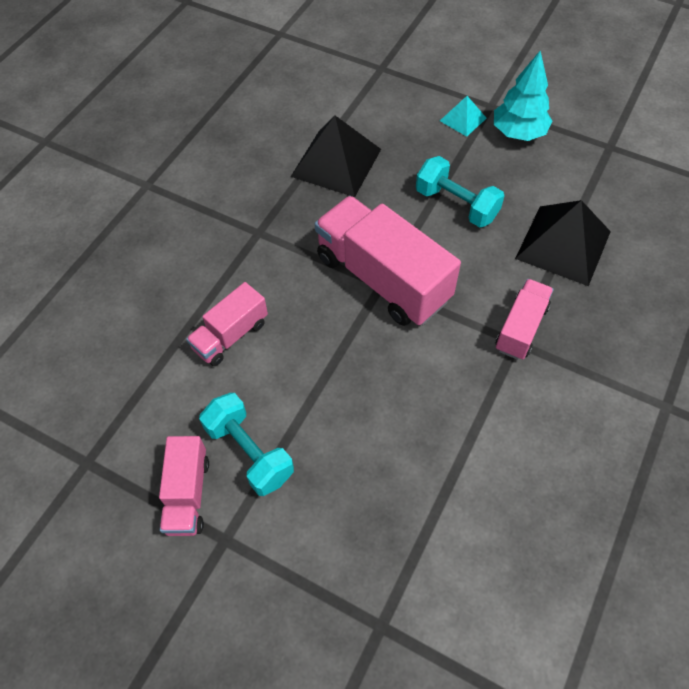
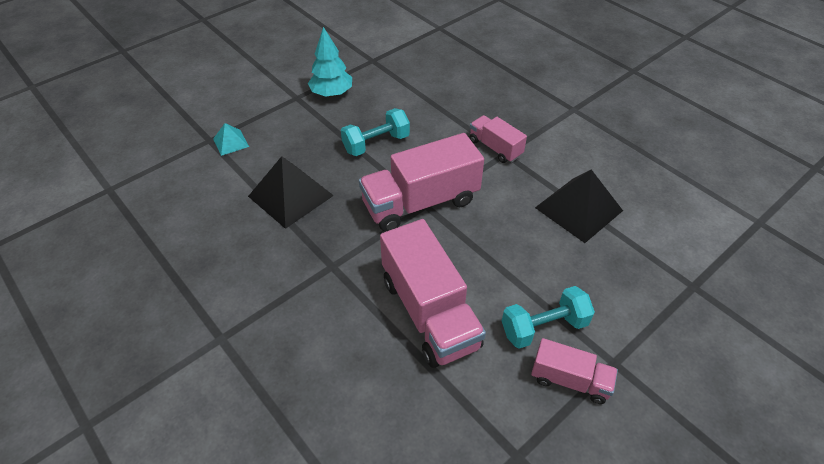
camera: 70 degrees left, 10 degrees down
pink truck [186,282,268,366] -> pink truck [380,219,486,368], size x1.85
turquoise pyramid [440,96,487,137] -> turquoise pyramid moved to [213,123,249,156]
black pyramid [515,200,611,286] -> black pyramid moved to [535,170,623,243]

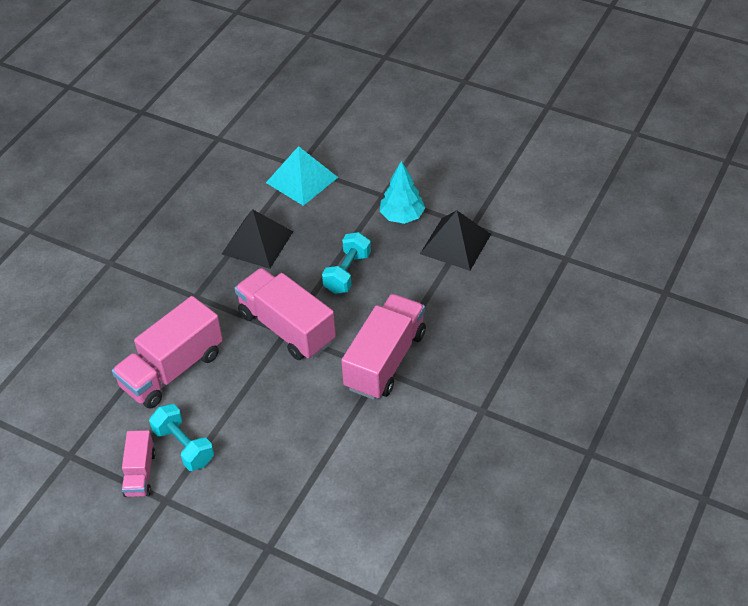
camera: 70 degrees right, 0 degrees up
turquoise pyramid [213,123,249,156] -> turquoise pyramid [266,146,338,206], size x1.97
turquoise dumbbell [341,108,410,156] -> turquoise dumbbell turned 75 degrees clockwise [322,232,371,294]
pink truck [470,115,527,163] -> pink truck [341,294,426,400], size x1.85
black pyramid [535,170,623,243] -> black pyramid moved to [420,210,491,271]

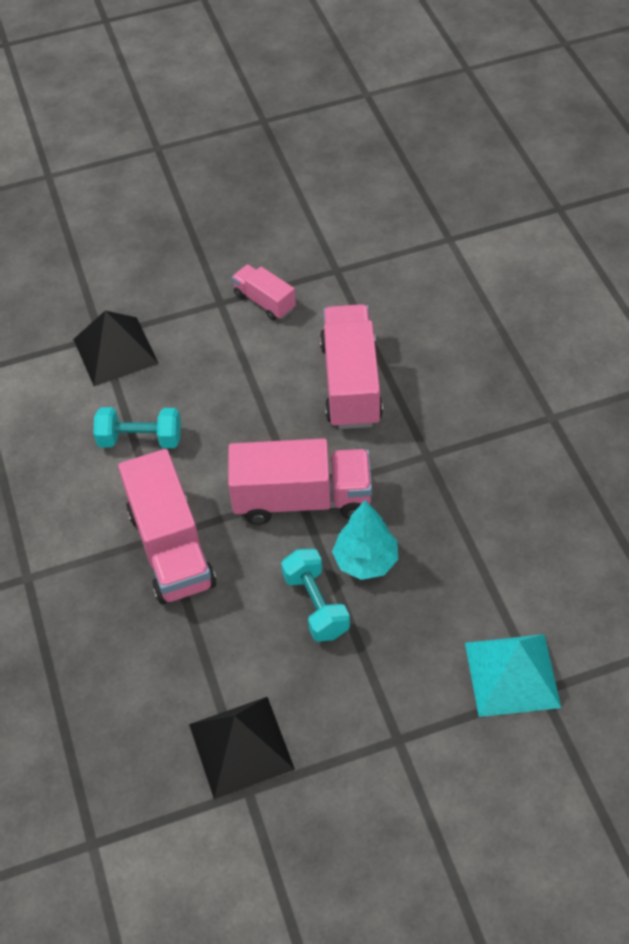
camera: 135 degrees right, 5 degrees up
turquoise dumbbell [149,404,214,471] -> turquoise dumbbell moved to [94,407,181,448]
black pyramid [222,209,293,269] -> black pyramid moved to [73,311,159,386]
turquoise tree [380,161,425,224] -> turquoise tree moved to [332,500,398,580]

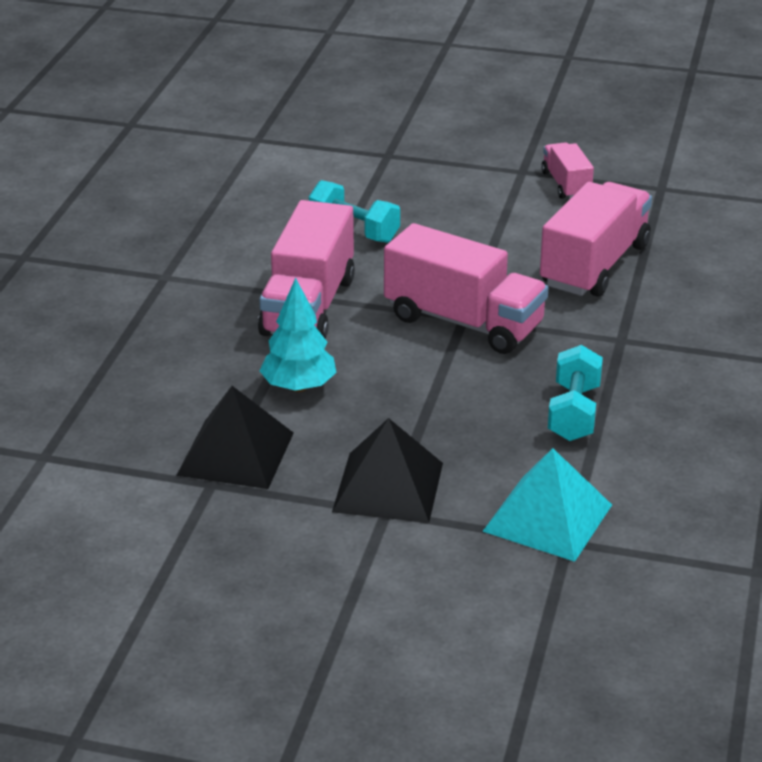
camera: 30 degrees right, 20 degrees down
black pyramid [73,311,159,386] -> black pyramid moved to [332,418,443,523]
turquoise dumbbell [281,549,350,642] -> turquoise dumbbell moved to [548,345,603,441]
turquoise tree [332,500,398,580] -> turquoise tree moved to [259,278,337,392]

